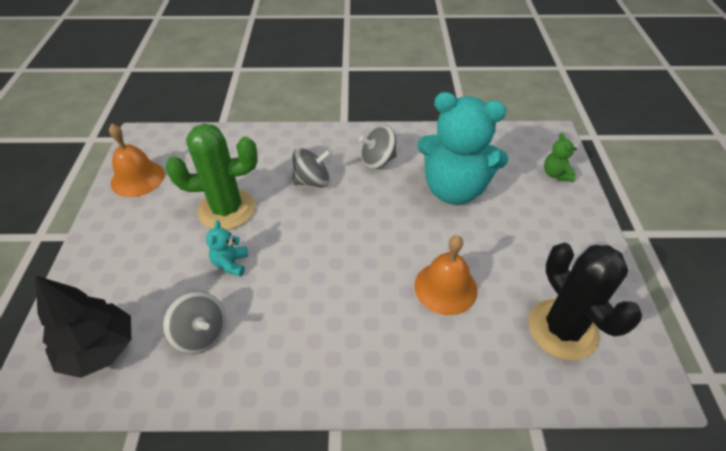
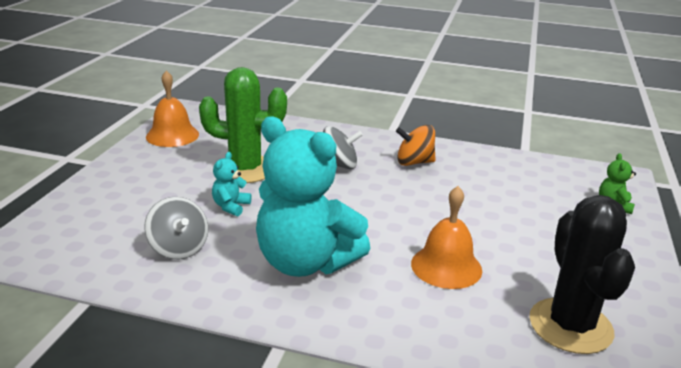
camera: 15 degrees right, 20 degrees down
black tree [36,276,131,378] -> none
grey spinning top [359,125,397,169] -> orange spinning top [396,125,436,166]
turquoise teddy bear [417,92,508,205] -> turquoise teddy bear moved to [256,117,370,277]

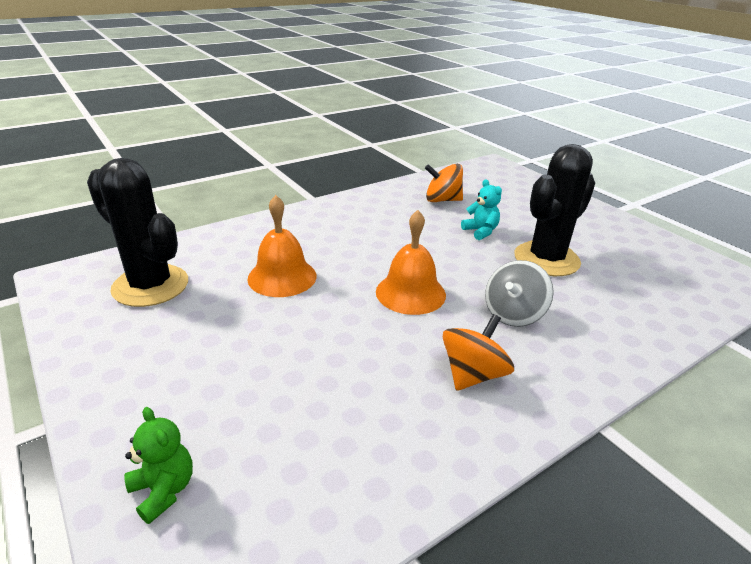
camera: 130 degrees right, 5 degrees up
grey spinning top [144,197,208,259] -> orange spinning top [425,164,463,202]
orange bell [146,70,199,147] -> orange bell moved to [376,210,446,315]
green cactus [199,67,287,183] -> black cactus [514,144,595,276]
turquoise teddy bear [256,117,370,277] -> none

